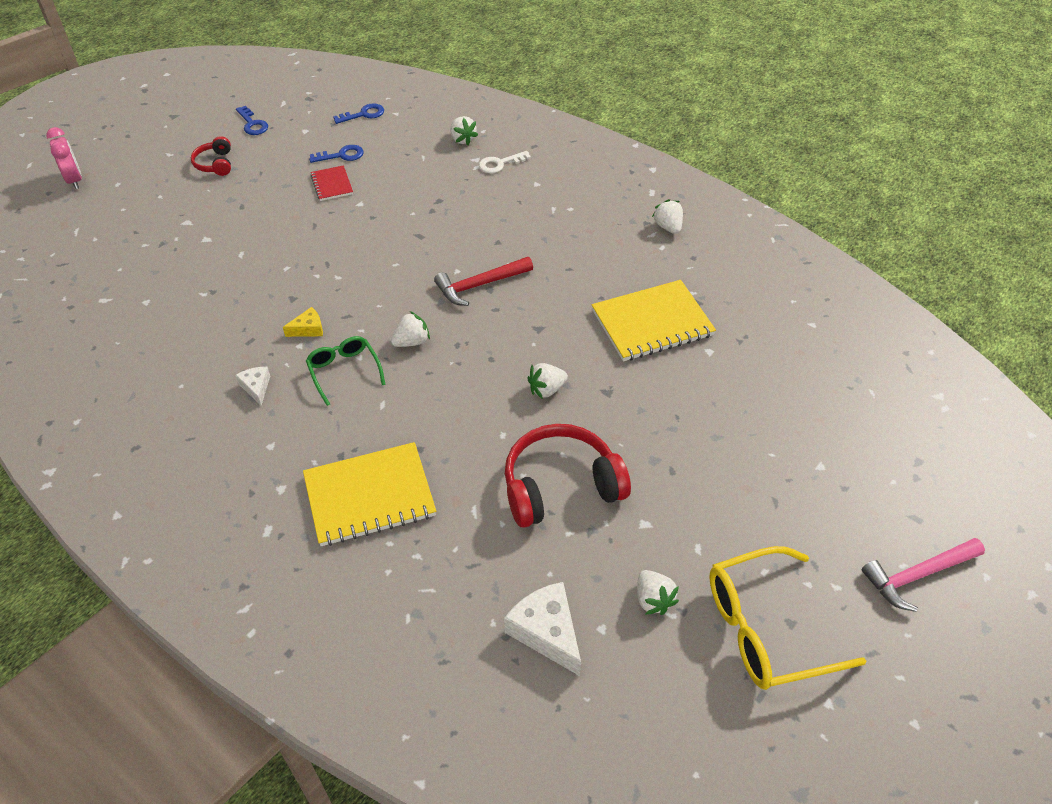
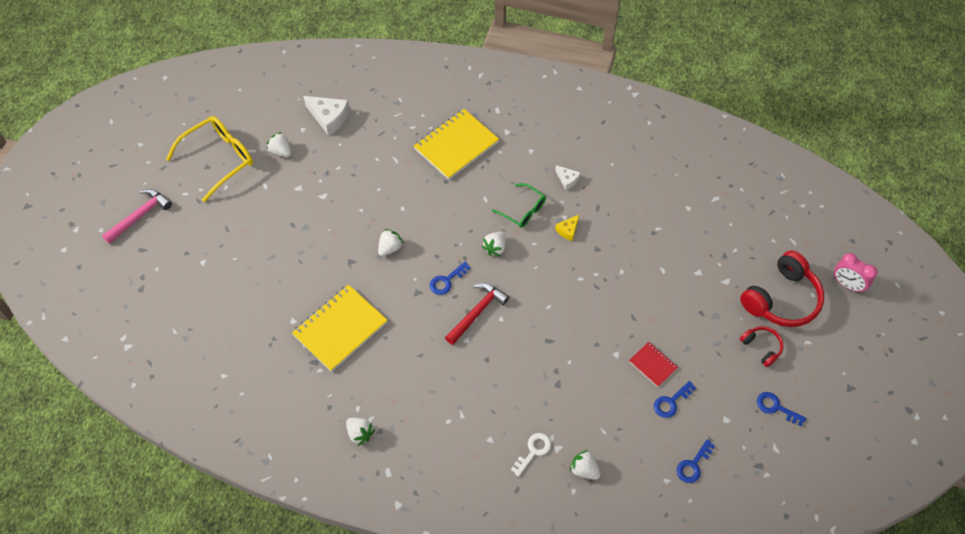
camera: 155 degrees right, 10 degrees up
red headphones [505,424,631,528] -> red headphones moved to [740,251,824,327]
none -> blue key [430,262,471,295]

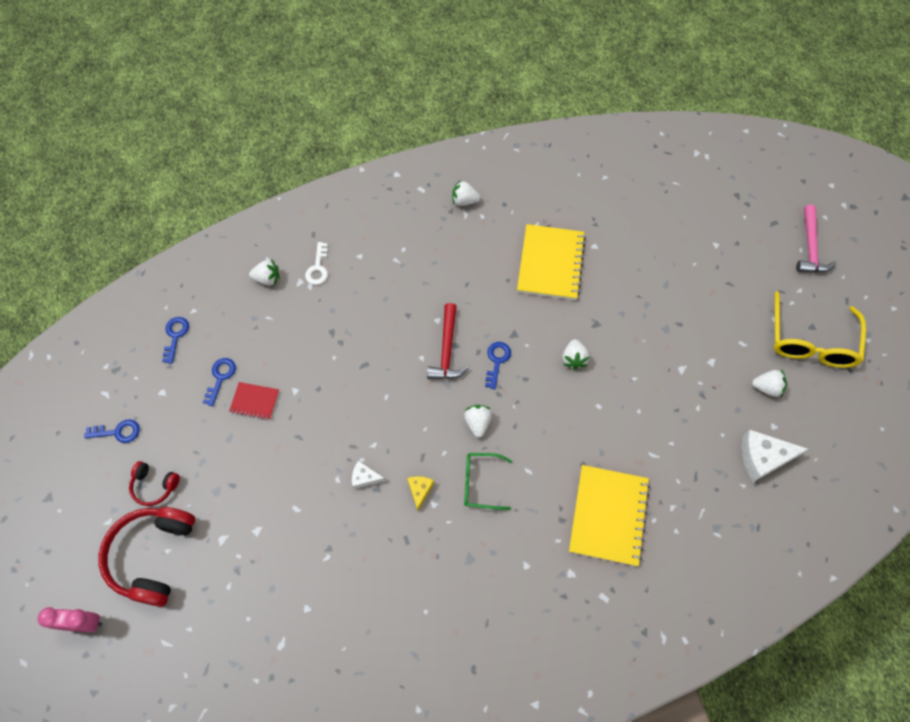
camera: 145 degrees right, 5 degrees up
white cheese [555,165,581,190] -> white cheese moved to [352,461,385,489]

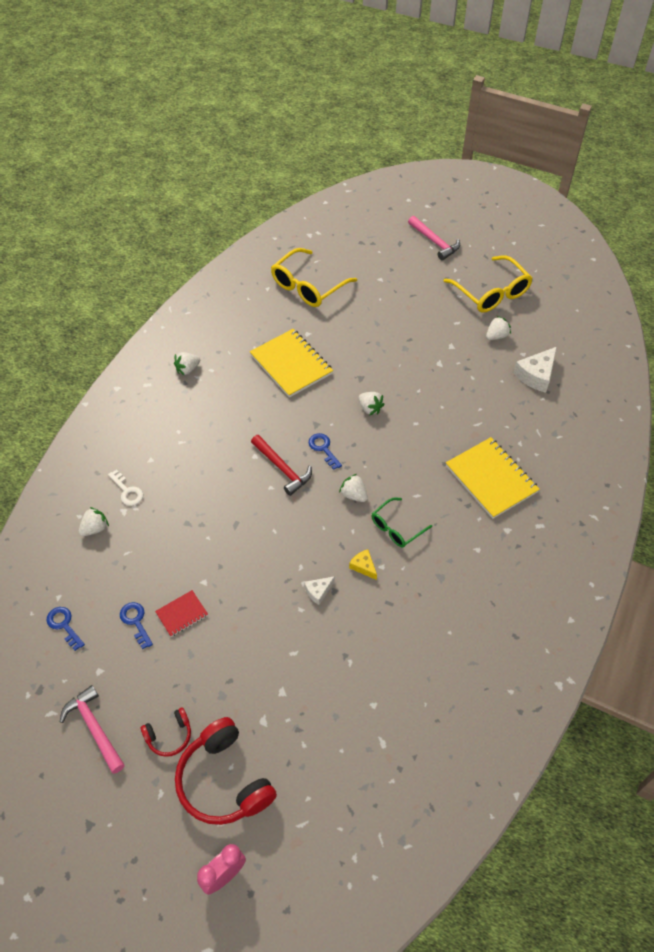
camera: 45 degrees left, 10 degrees down
blue key [84,419,140,443] -> pink hammer [60,685,125,774]
none -> yellow glasses [271,248,357,307]

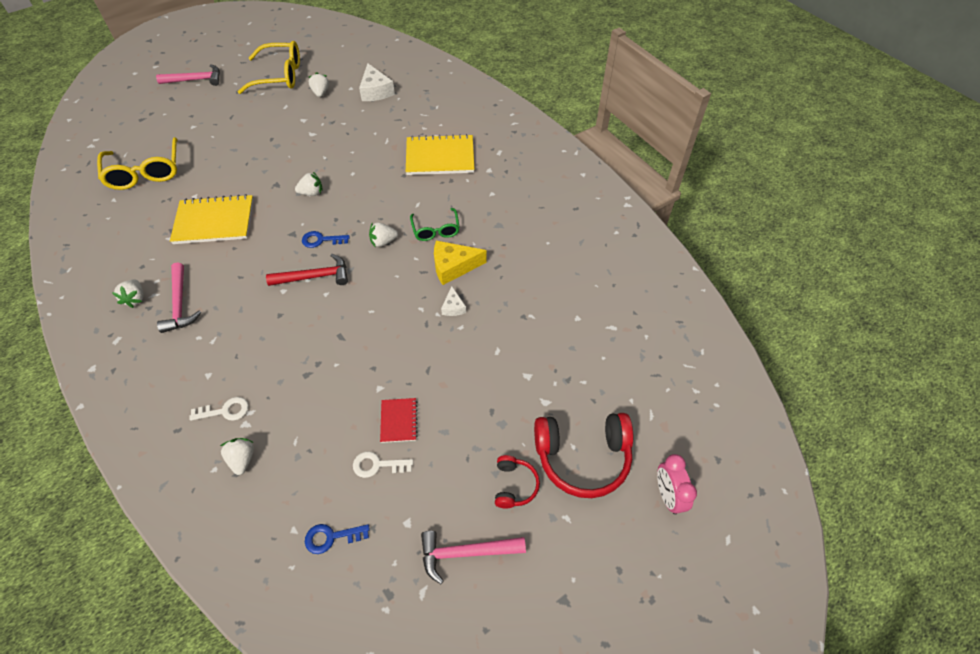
camera: 60 degrees left, 0 degrees up
blue key [120,602,153,649] -> white key [353,451,413,478]
yellow cheese [349,549,377,580] -> yellow cheese [434,241,487,285], size x1.83
none -> pink hammer [157,262,201,333]

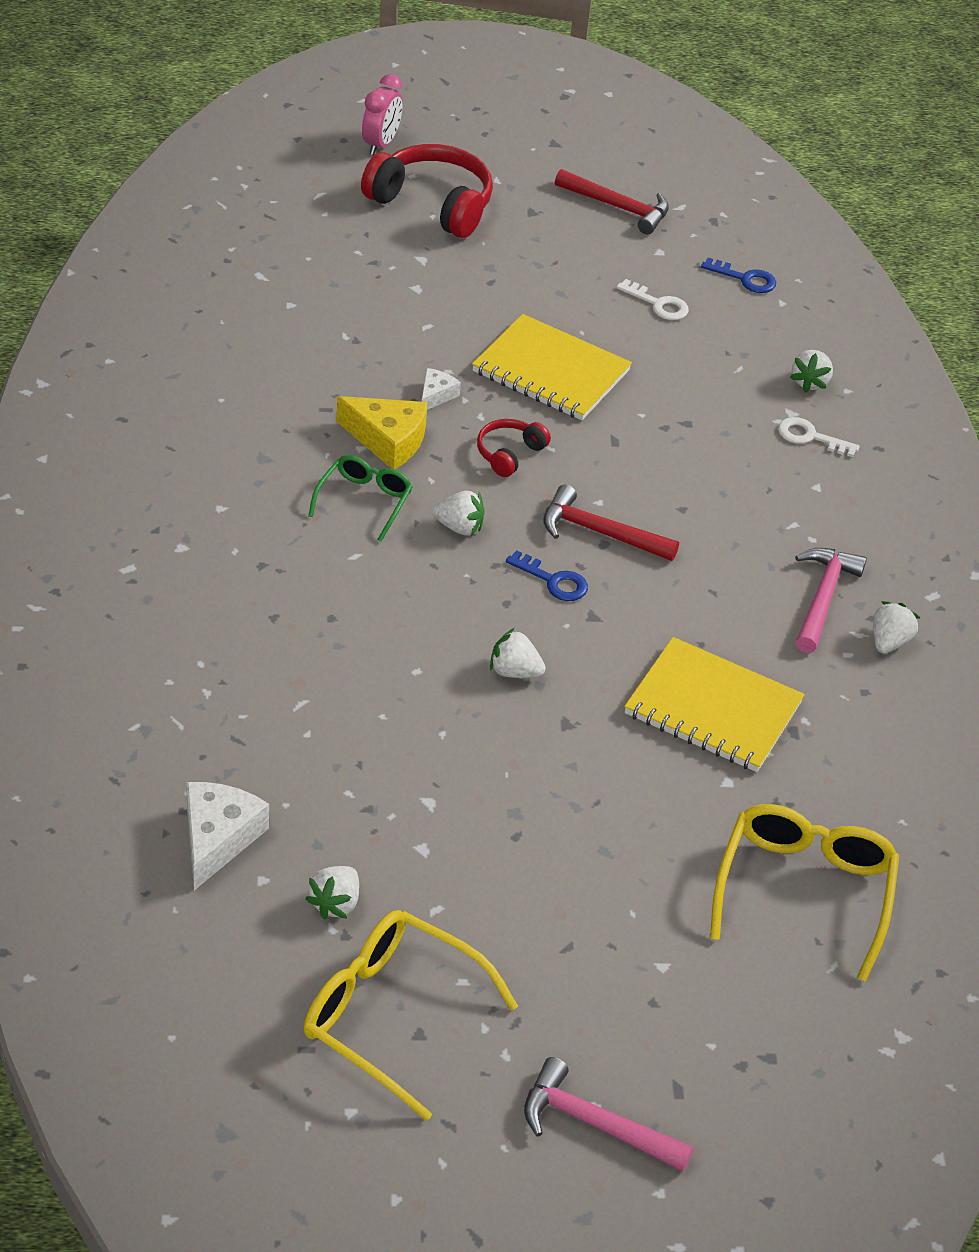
camera: 150 degrees left, 10 degrees down
red notebook [380,398,417,443] -> none
yellow notebook [406,134,475,175] -> yellow notebook moved to [472,314,632,420]
pink hammer [421,531,526,584] -> red hammer [555,169,669,234]
red headphones [495,455,540,509] -> red headphones moved to [477,419,551,477]

